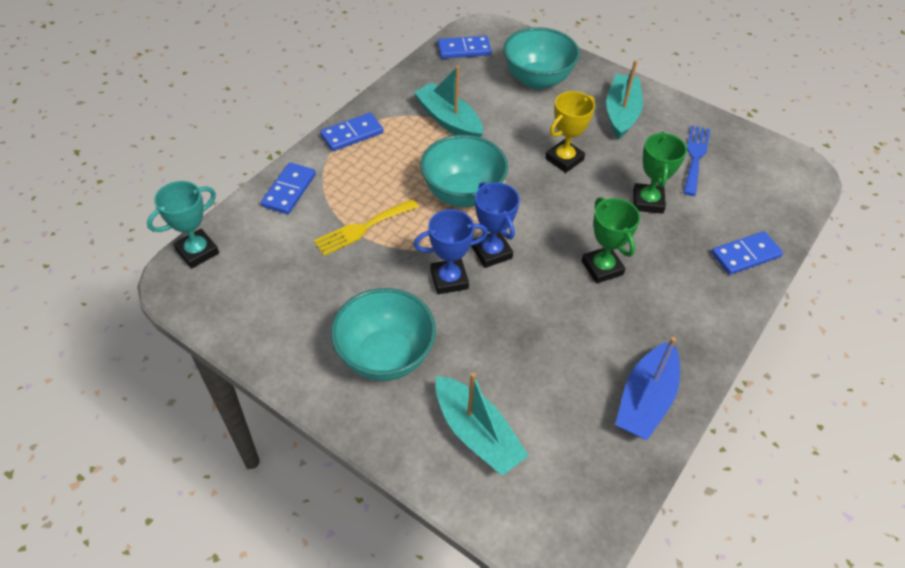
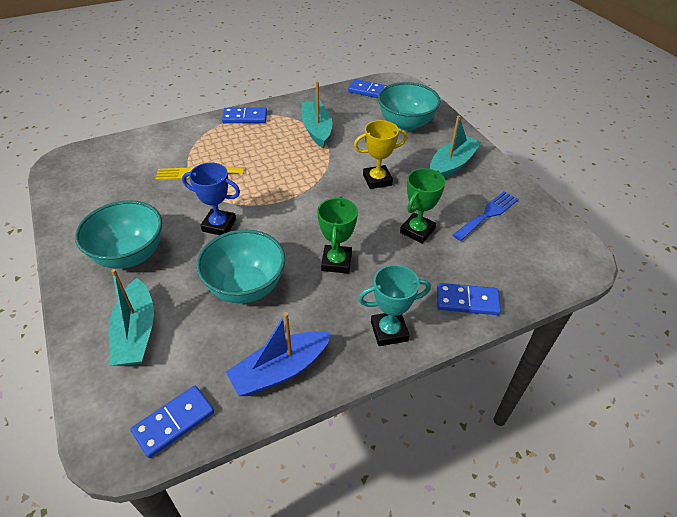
camera: 30 degrees right, 5 degrees down
turquoise trophy [147,181,219,269] -> turquoise trophy moved to [358,265,431,346]
blue domino [261,162,316,214] -> blue domino moved to [130,386,214,458]
turquoise bowl [420,135,508,207] -> turquoise bowl moved to [196,230,285,303]
blue trophy [471,182,520,268] -> none

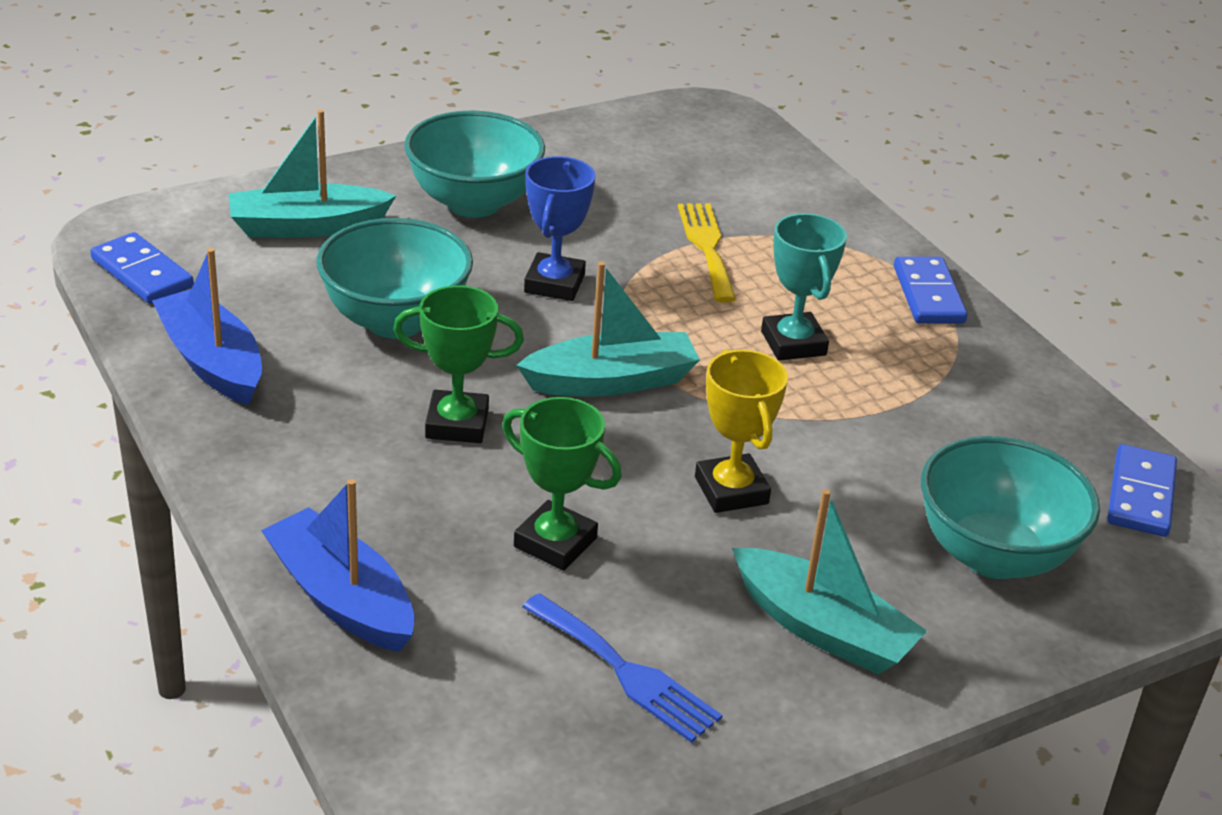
camera: 85 degrees right, 10 degrees down
turquoise boat [302,81,332,148] -> turquoise boat moved to [516,261,700,397]
turquoise trophy [358,265,431,346] -> turquoise trophy moved to [761,213,847,361]
blue domino [437,283,501,315] -> blue boat [261,479,414,652]

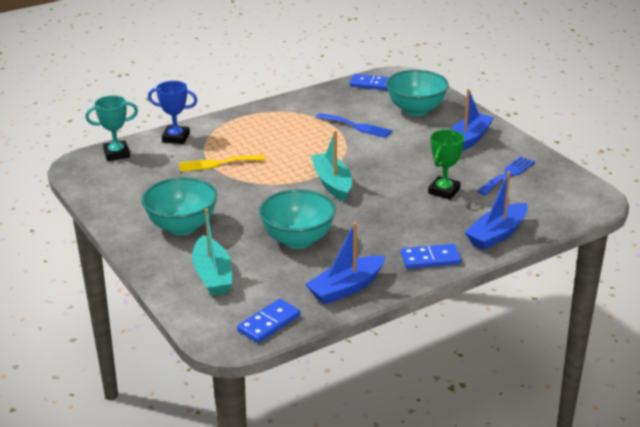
camera: 90 degrees left, 5 degrees down
green trophy [393,285,524,443] -> none
blue trophy [524,156,596,301] -> blue trophy moved to [148,81,198,144]
yellow trophy [695,349,788,513] -> none
turquoise boat [732,489,927,675] -> blue boat [451,89,494,151]
turquoise trophy [761,213,847,361] -> turquoise trophy moved to [85,96,138,161]
blue domino [894,257,967,323] -> blue domino moved to [401,244,462,269]
none -> blue fork [316,113,393,138]

